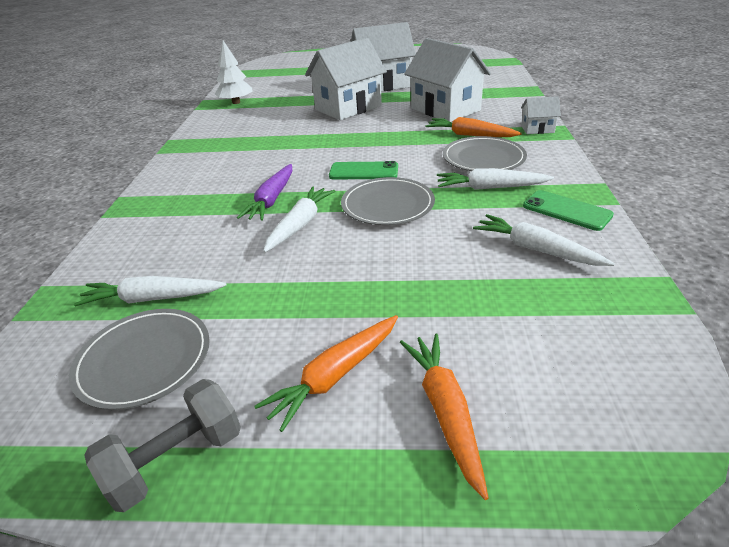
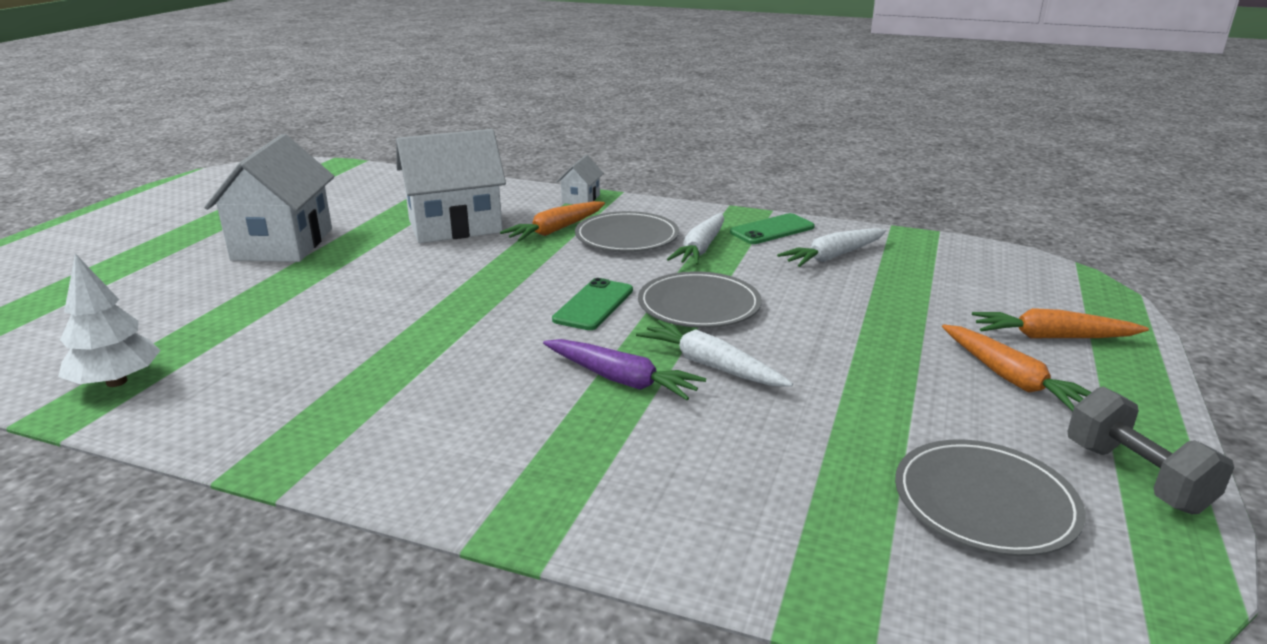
camera: 75 degrees left, 10 degrees down
white carrot [74,276,226,306] -> none
white house [305,38,387,120] -> none

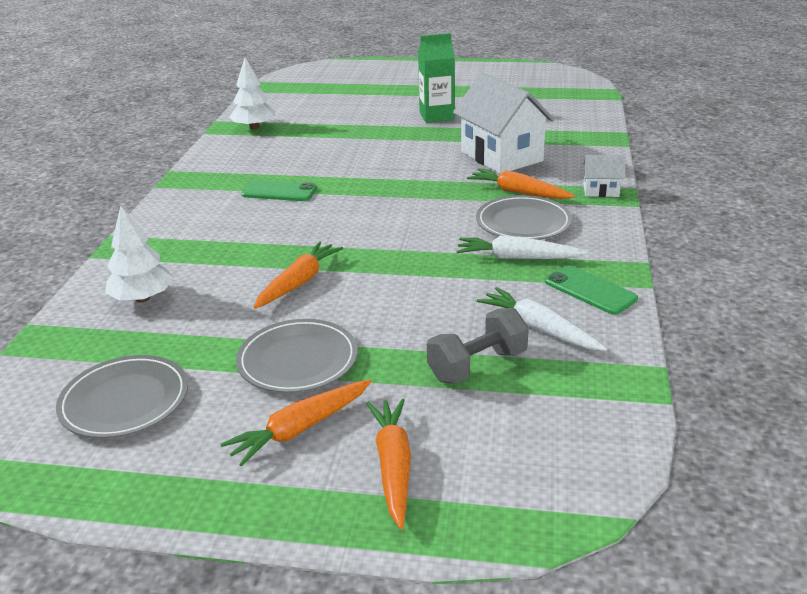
camera: 80 degrees right, 5 degrees up
white house [204,134,334,262] -> green carton [418,33,455,123]
purple carrot [543,339,706,400] -> none
green phone [552,278,633,330] -> green phone moved to [242,180,317,201]
white carrot [636,320,793,387] -> orange carrot [254,241,343,309]
grey plate [638,271,762,328] -> grey plate moved to [236,319,358,393]
grey dumbbell [1068,387,1234,514] -> grey dumbbell moved to [427,308,529,384]
none -> white tree [105,206,174,302]

